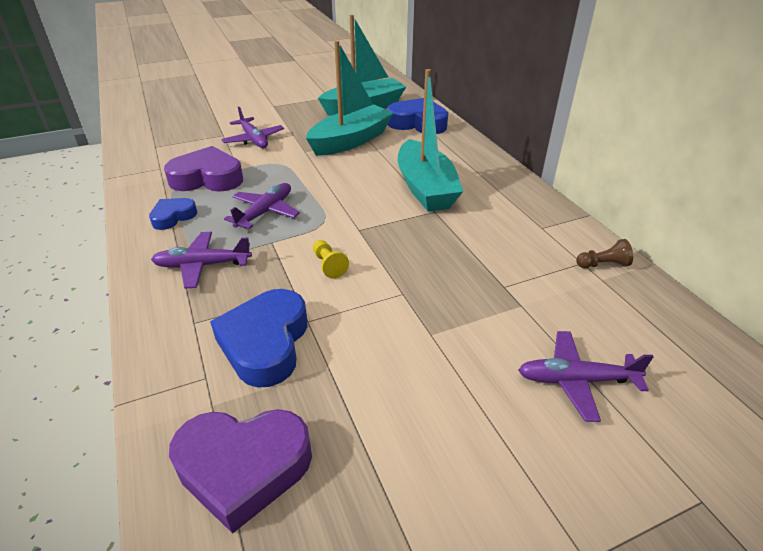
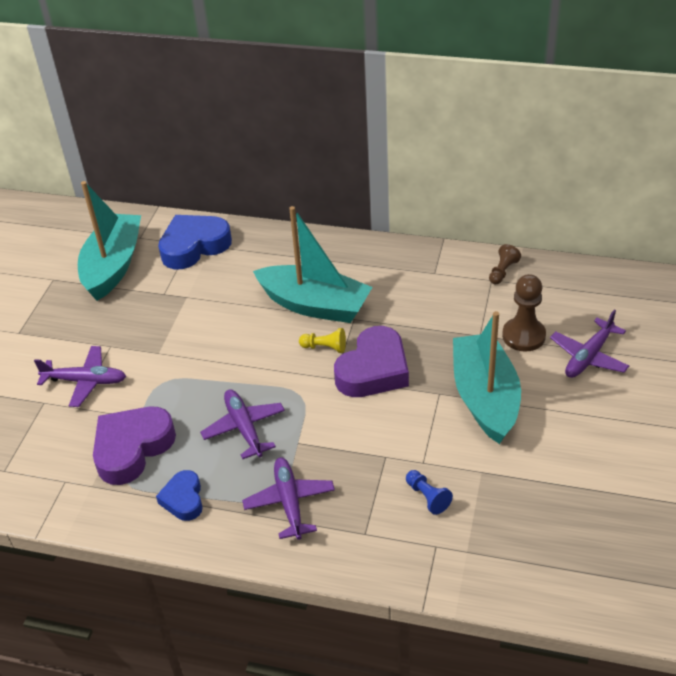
camera: 50 degrees left, 5 degrees up
purple plane [151,232,252,288] -> purple plane turned 135 degrees clockwise [242,457,335,540]
purple heart [169,409,312,534] -> purple heart moved to [334,326,409,397]
blue heart [210,289,307,388] -> blue pawn [406,470,453,515]
turquoise boat [306,41,394,156] -> turquoise boat moved to [453,311,521,444]
yellow pawn [313,240,349,278] -> yellow pawn moved to [299,328,346,353]
none -> brown pawn [502,274,546,352]

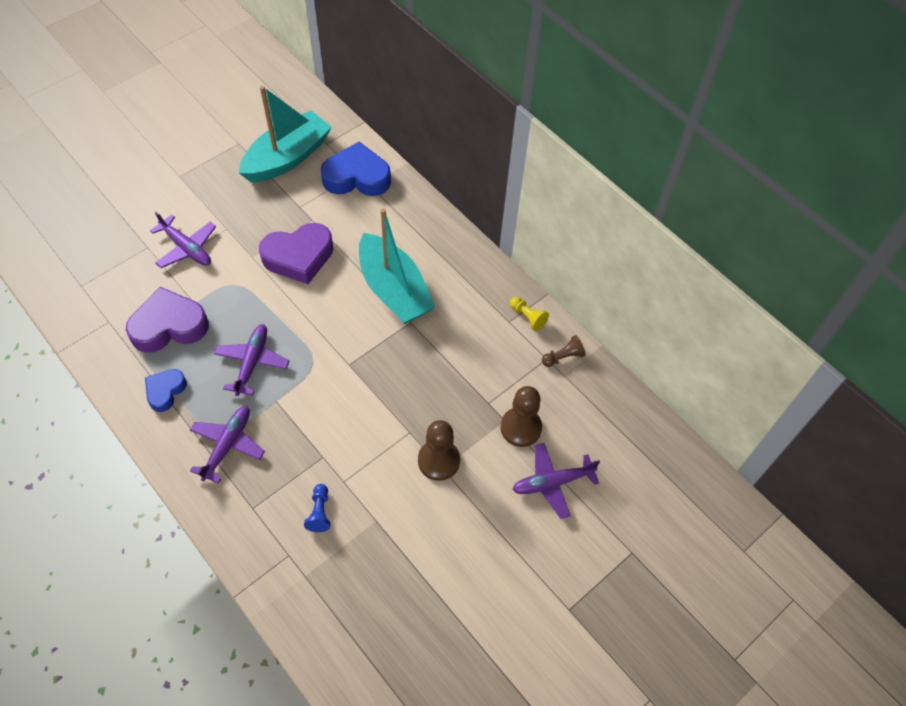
camera: 30 degrees right, 15 degrees up
yellow pawn [299,328,346,353] -> yellow pawn moved to [510,297,549,331]
purple heart [334,326,409,397] -> purple heart moved to [259,223,333,284]
turquoise boat [453,311,521,444] -> brown pawn [418,420,460,481]

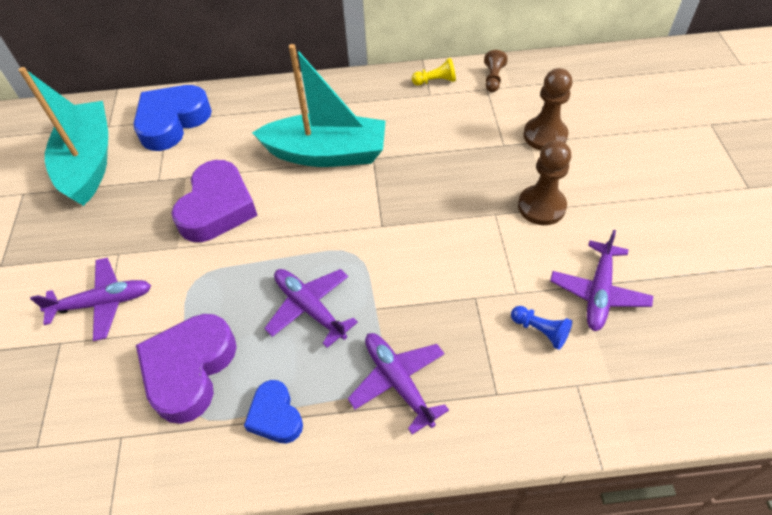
camera: 50 degrees left, 5 degrees down
purple plane [512,443,600,519] -> purple plane moved to [550,230,653,331]

